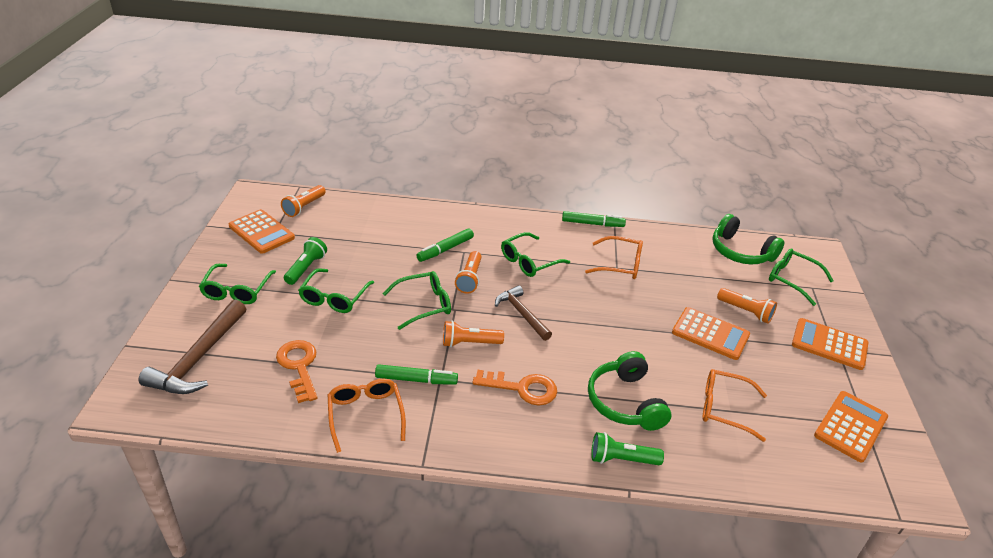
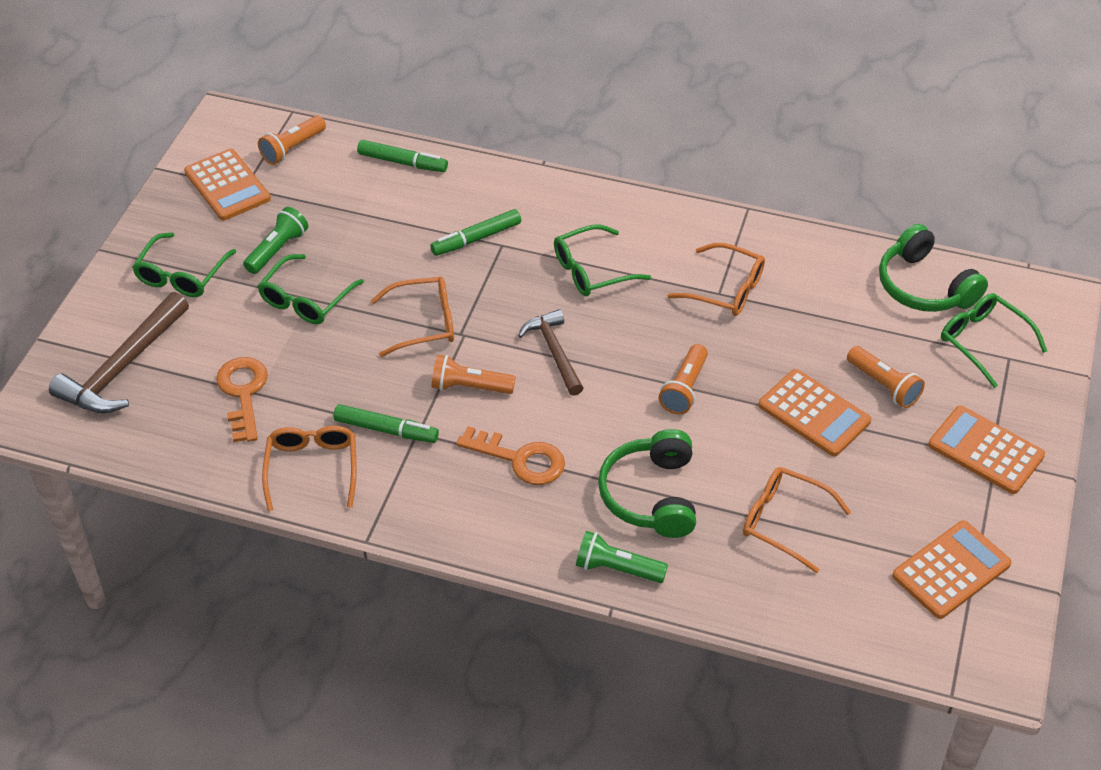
camera: 15 degrees right, 10 degrees up
green glasses [383,271,451,330] -> orange glasses [371,277,454,357]
orange flashlight [455,251,482,294] -> orange flashlight moved to [659,344,708,414]
green marker [562,211,626,227] -> green marker moved to [357,140,448,172]

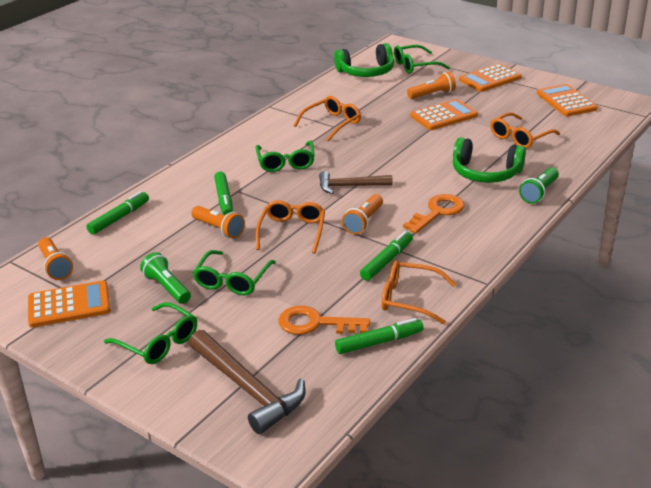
camera: 70 degrees left, 15 degrees down
green glasses [258,254,364,324] -> green glasses turned 60 degrees clockwise [193,250,276,295]
orange flashlight [659,344,708,414] -> orange flashlight moved to [191,206,245,238]
none -> green marker [335,318,424,354]

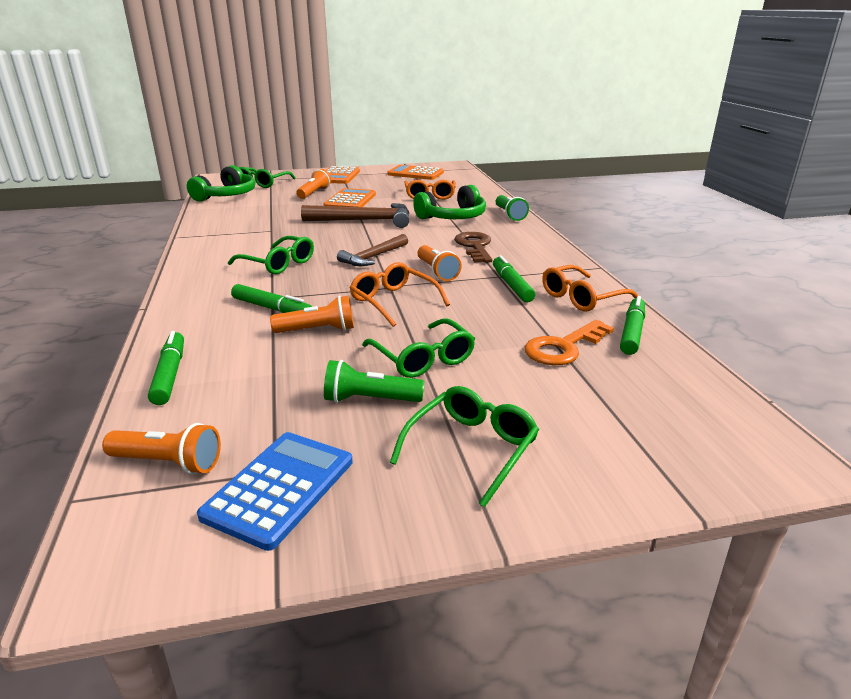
camera: 50 degrees left, 5 degrees down
orange calculator [28,281,111,328] -> blue calculator [197,432,353,551]
green glasses [104,302,197,364] -> green glasses turned 45 degrees counterclockwise [390,386,539,507]
brown hammer [189,330,306,434] -> brown hammer moved to [301,203,409,228]
orange glasses [294,96,361,141] -> none
orange key [403,194,465,234] -> brown key [454,232,492,263]

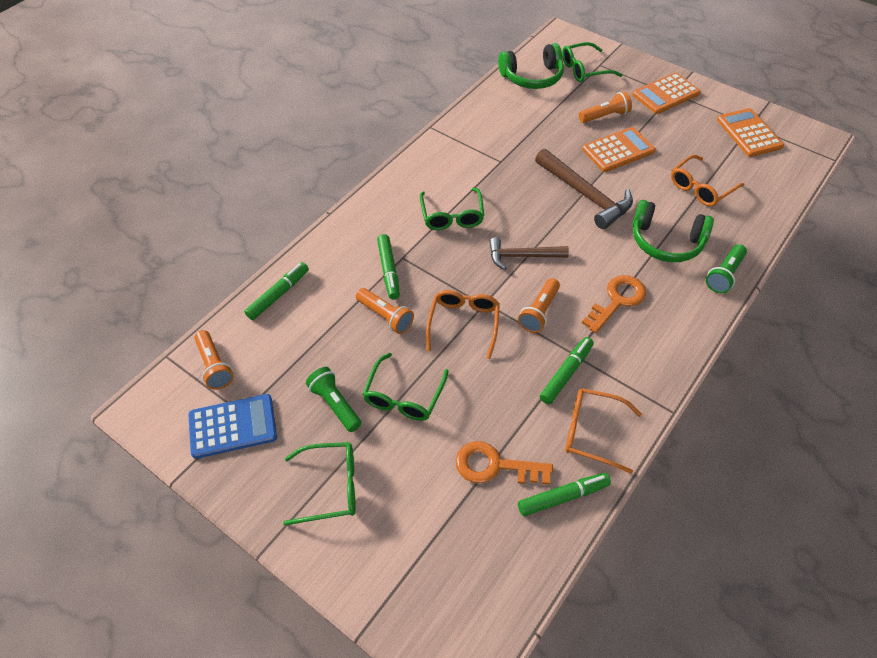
camera: 50 degrees right, 25 degrees up
brown key [454,232,492,263] -> orange key [582,275,646,333]

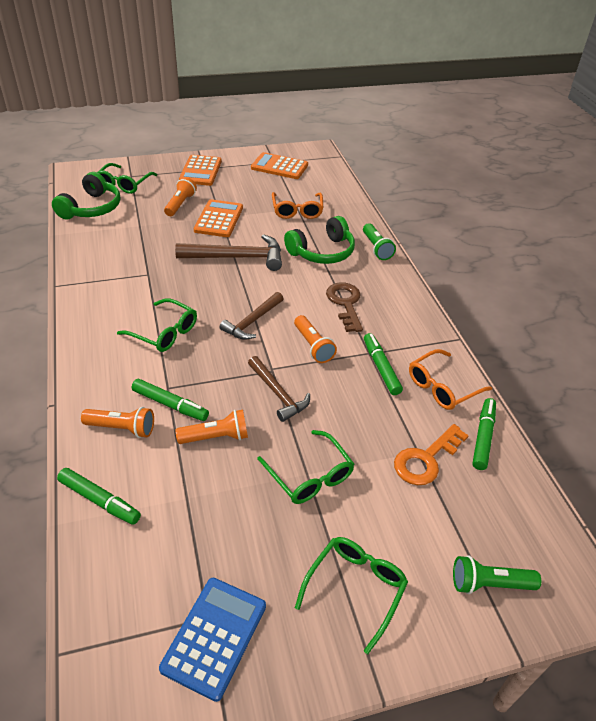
camera: 55 degrees left, 10 degrees down
orange flashlight [194,330,234,390] -> orange flashlight moved to [81,407,154,438]
green marker [244,262,309,320] -> green marker turned 135 degrees clockwise [57,468,141,525]
green flashlight [306,367,361,432] -> green flashlight moved to [453,555,541,594]
orange glasses [426,290,500,359] -> brown hammer [248,356,310,422]
orange key [582,275,646,333] -> brown key [326,283,363,332]

